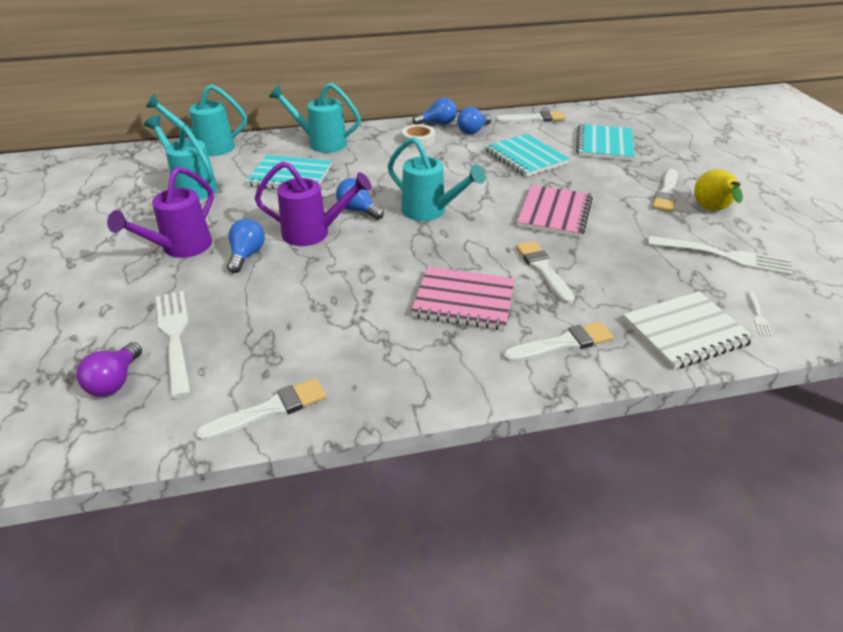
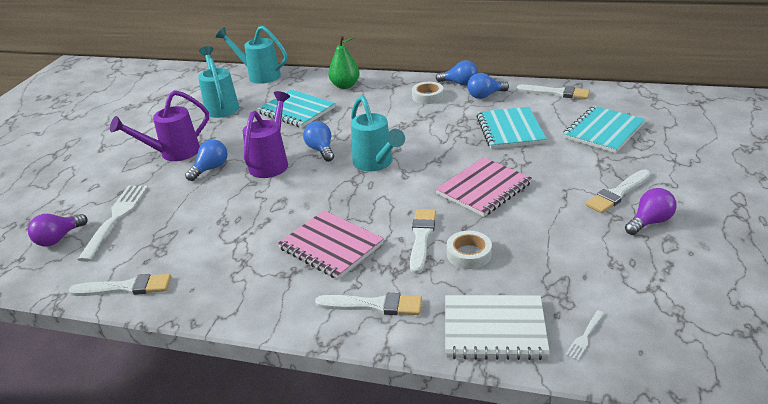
camera: 30 degrees right, 5 degrees down
purple watering can [255,161,372,246] -> purple watering can turned 105 degrees counterclockwise [242,91,290,178]
turquoise watering can [269,83,361,153] -> green pear [328,36,360,89]
white fork [648,236,793,276] -> none
yellow pear [694,169,743,211] -> purple light bulb [625,188,677,235]
none -> white tape [447,231,492,269]

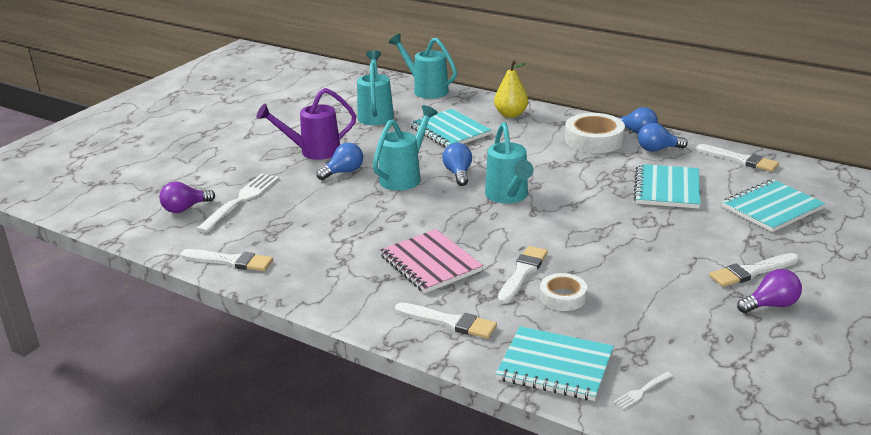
camera: 15 degrees right, 5 degrees down
purple watering can [242,91,290,178] -> turquoise watering can [373,105,438,191]
green pear [328,36,360,89] -> yellow pear [494,61,528,118]
white tape [412,82,444,104] -> white tape [565,113,625,153], size x1.66
pink notebook [435,157,532,217] -> none
white notebook [445,295,550,360] -> turquoise notebook [496,326,614,401]

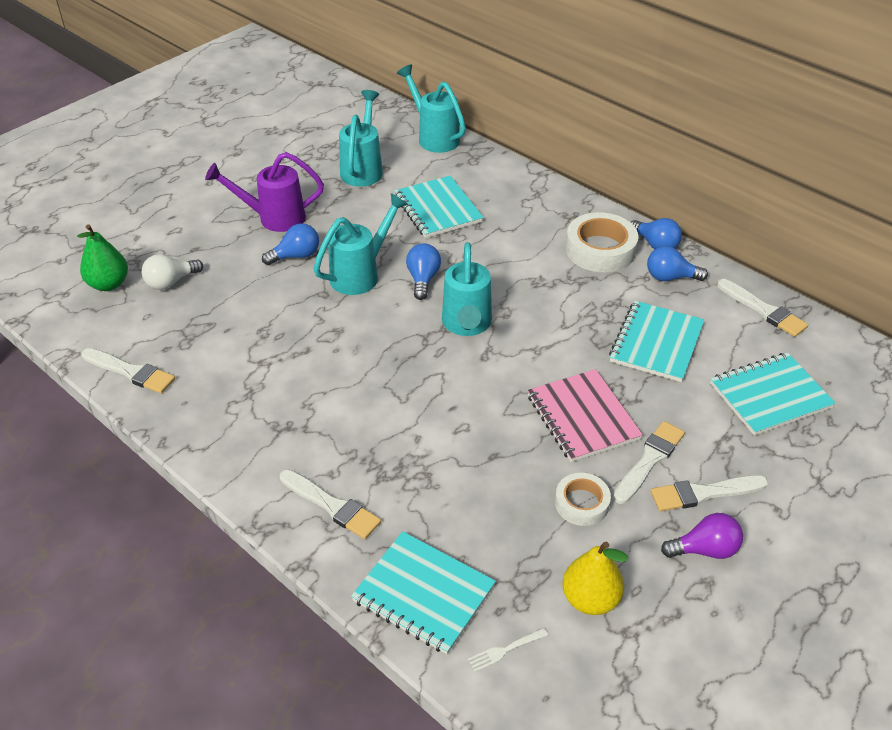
camera: 10 degrees right, 15 degrees up
purple light bulb [159,182,215,213] -> green pear [77,224,128,291]
white fork [196,173,279,233] -> white light bulb [142,254,203,290]
pink notebook [380,229,483,293] -> pink notebook moved to [528,369,643,462]
yellow pear [494,61,528,118] -> yellow pear moved to [562,542,628,615]
white brush [498,246,548,304] -> white brush moved to [613,421,685,504]
white tape [540,273,587,311] -> white tape moved to [555,473,611,526]

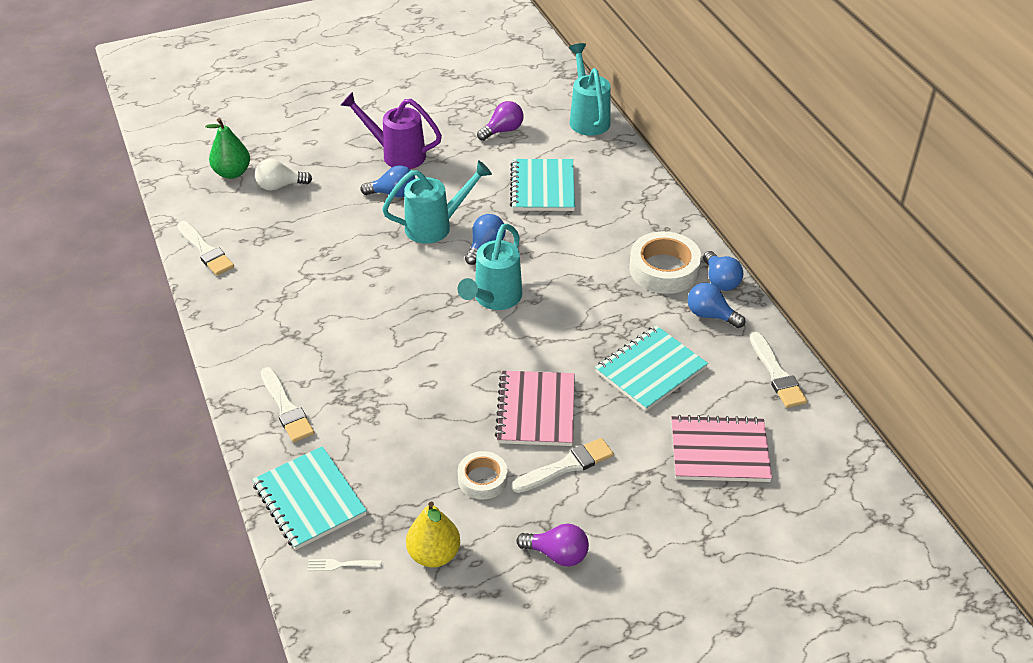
camera: 25 degrees right, 0 degrees up
turquoise watering can [339,90,383,187] -> purple light bulb [477,101,523,141]
white brush [651,475,768,511] -> none
turquoise notebook [710,353,836,436] -> pink notebook [671,415,772,482]

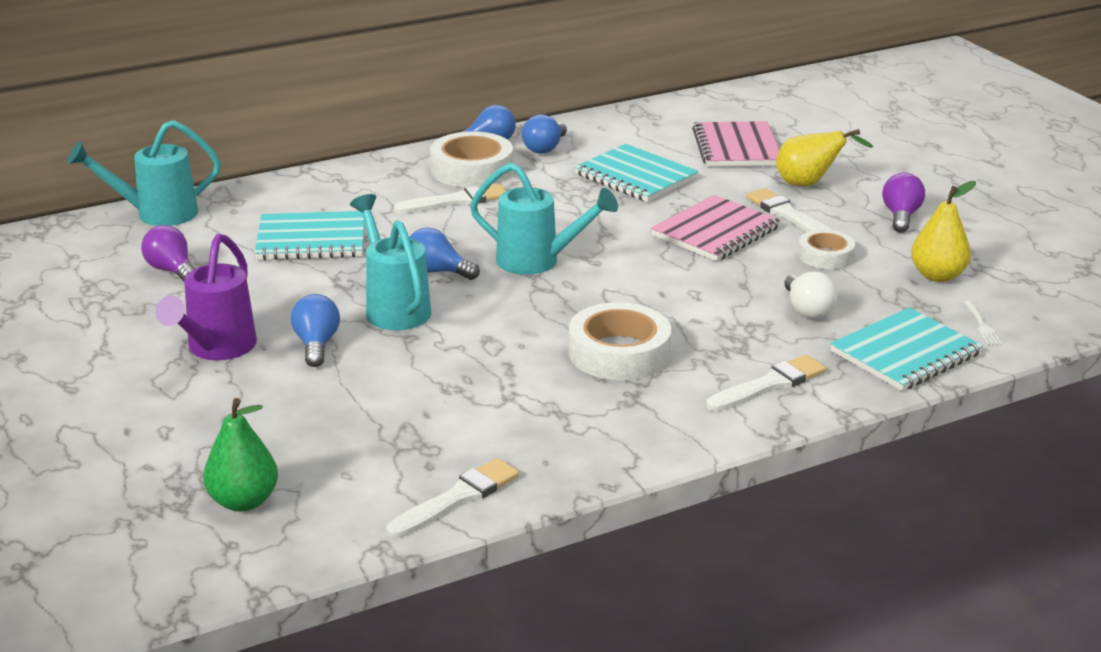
camera: 95 degrees left, 15 degrees down
white light bulb [255,159,312,190] -> white light bulb moved to [784,272,838,319]
pink notebook [495,371,575,446] -> pink notebook turned 45 degrees counterclockwise [651,195,781,261]
white brush [750,332,807,408] -> white brush moved to [394,183,506,214]
none -> white tape [569,302,671,380]
none -> yellow pear [776,129,873,186]

